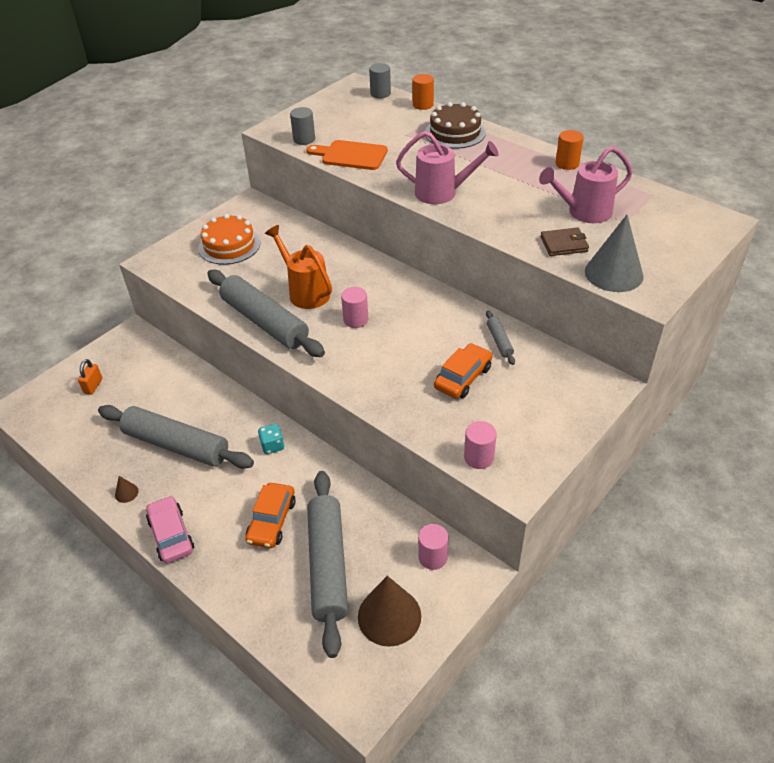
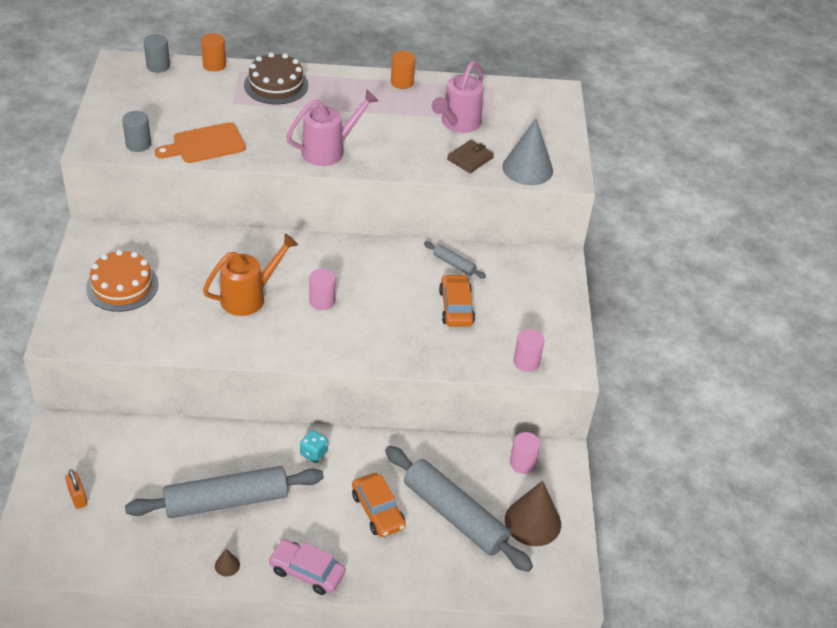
camera: 45 degrees left, 0 degrees up
grey rolling pin [207,270,325,357] -> none
orange watering can [265,225,332,309] -> orange watering can turned 135 degrees clockwise [203,234,298,316]

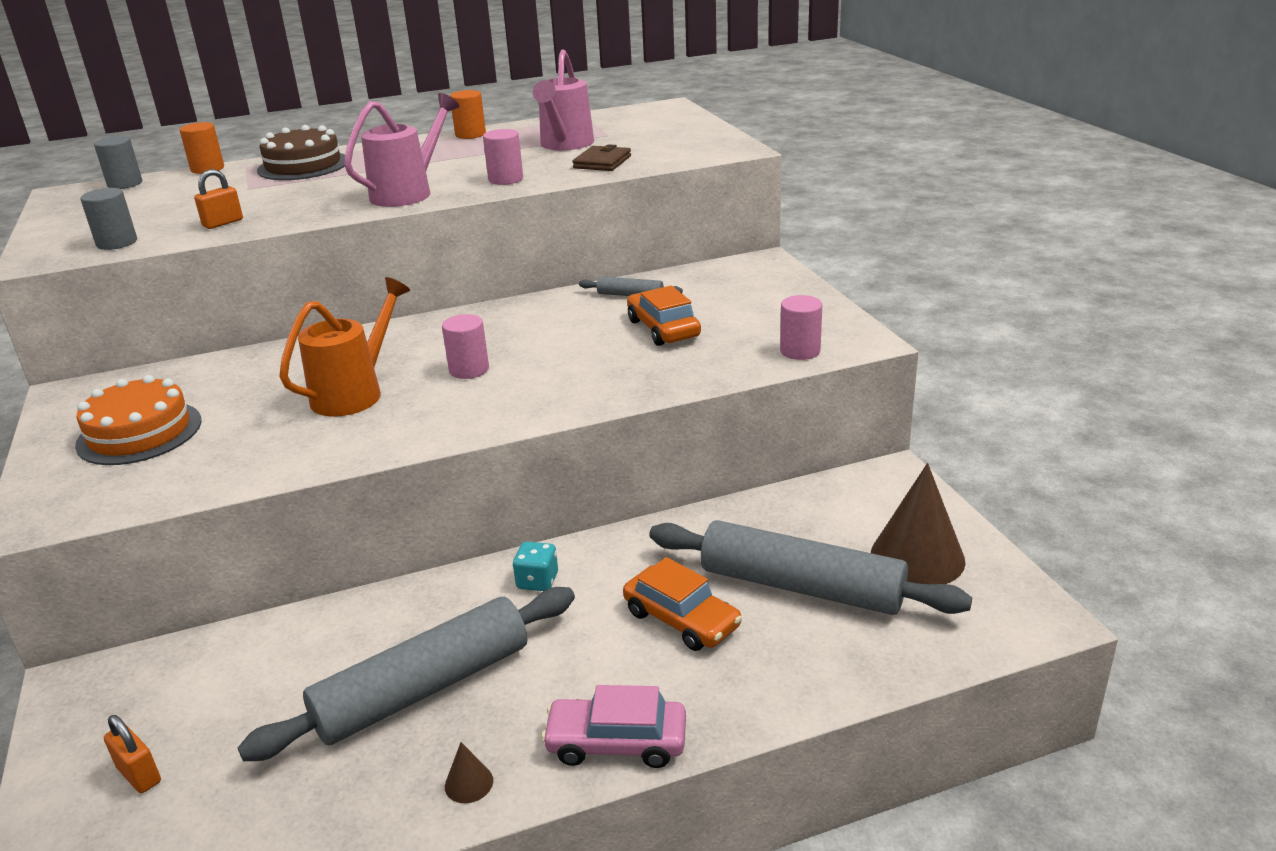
camera: 15 degrees left, 15 degrees down
orange cutting board [155,122,246,163] -> orange padlock [194,169,243,229]
grey cone [502,119,553,185] -> none
pink cylinder [510,432,540,474] -> pink cylinder moved to [483,129,523,185]

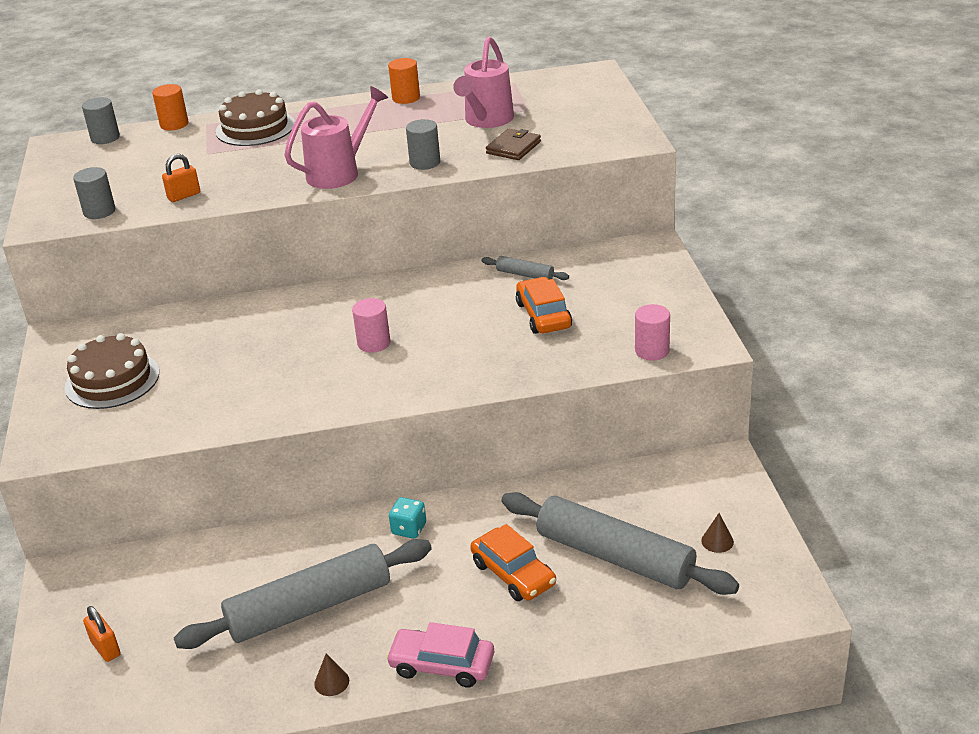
camera: 10 degrees right, 5 degrees up
orange cake [75,375,202,465] -> brown cake [65,333,159,409]
orange watering can [279,277,410,417] -> none
pink cylinder [483,129,523,185] -> grey cylinder [406,119,440,170]
brown cone [871,463,965,584] -> brown cone [701,513,734,553], size x0.42

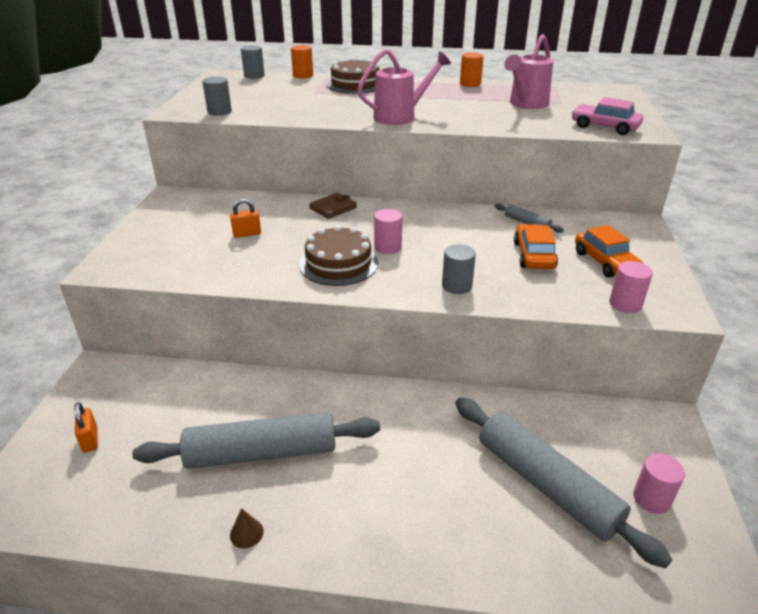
camera: 15 degrees right, 0 degrees up
brown cake [65,333,159,409] -> brown cake moved to [299,225,378,286]
orange padlock [162,154,200,202] -> orange padlock moved to [230,198,261,238]
pink car [386,622,494,687] -> pink car moved to [572,97,643,135]
turquoise dice [389,497,426,539] -> none
grey cylinder [406,119,440,170] -> grey cylinder moved to [442,244,476,294]
orange car [470,524,556,601] -> orange car moved to [575,225,644,278]
brown wallet [486,129,541,160] -> brown wallet moved to [309,193,357,219]
brown cone [701,513,734,553] -> pink cylinder [633,453,685,514]

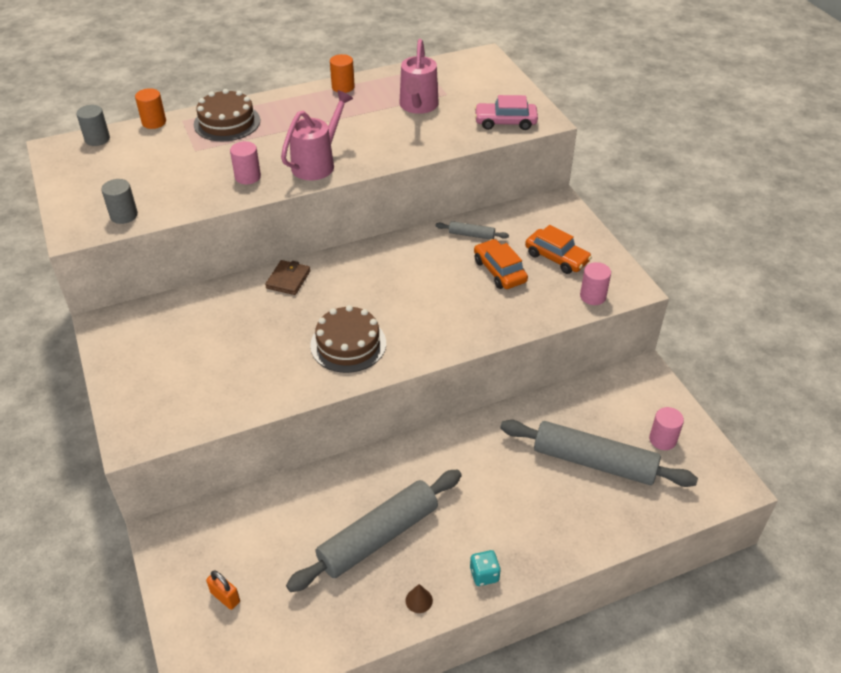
camera: 30 degrees left, 10 degrees up
orange padlock [230,198,261,238] -> none
pink cylinder [374,209,403,254] -> pink cylinder moved to [230,141,261,185]
grey cylinder [442,244,476,294] -> none
none -> turquoise dice [470,550,501,586]

